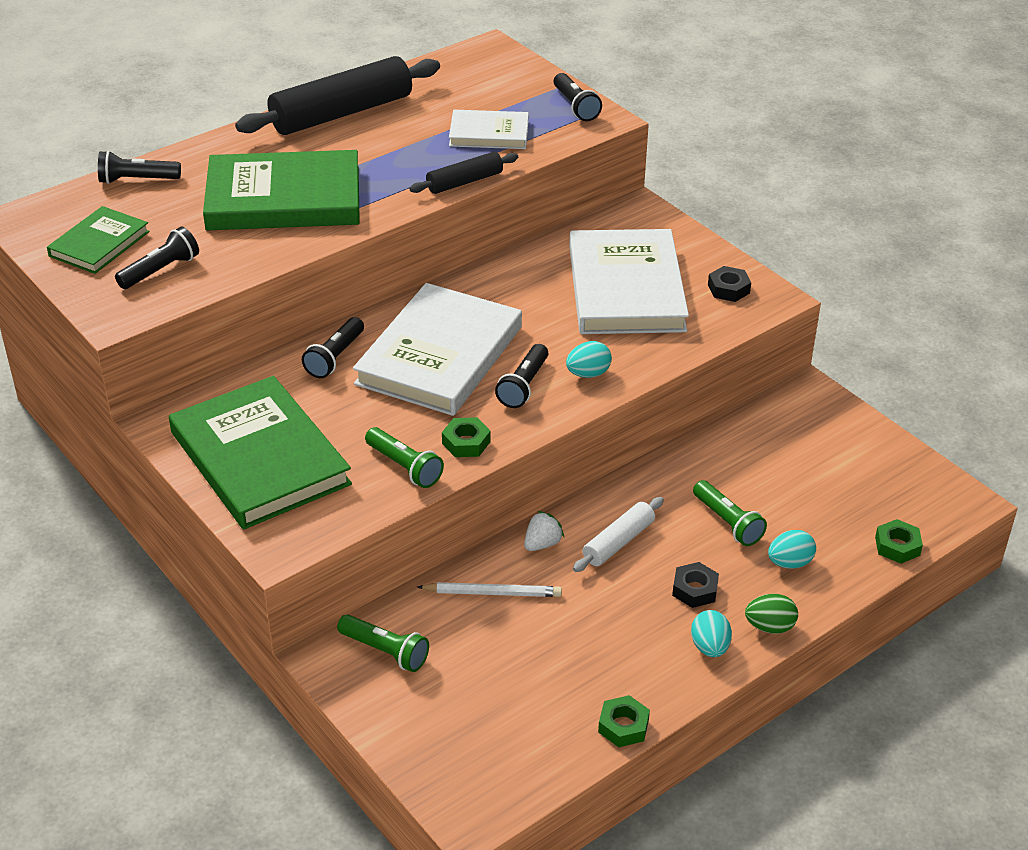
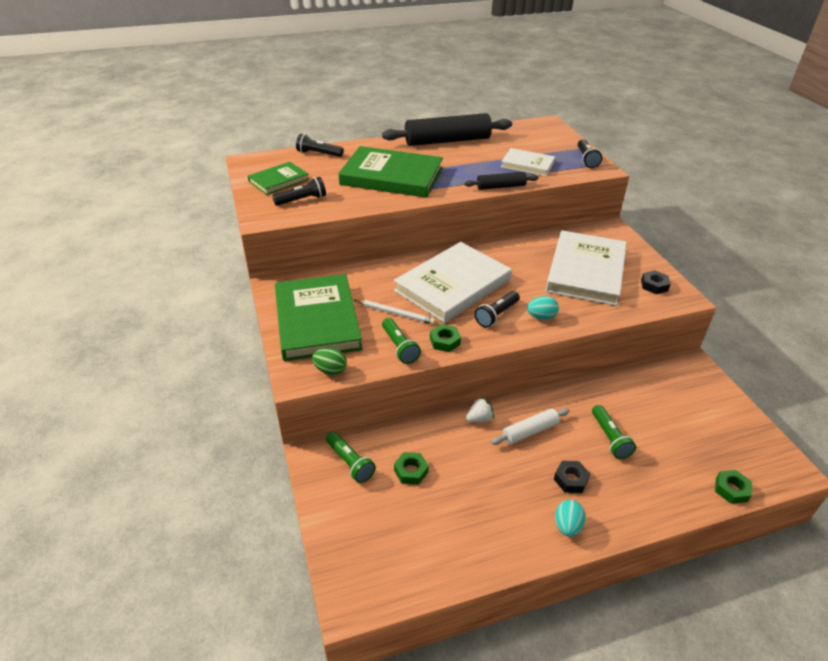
camera: 20 degrees right, 0 degrees up
black flashlight [302,317,364,378] -> none
white pencil [417,582,562,597] -> white pencil moved to [354,299,436,325]
green nut [598,695,650,747] -> green nut moved to [394,452,429,484]
green egg [745,594,798,634] -> green egg moved to [312,348,347,375]
turquoise egg [768,530,816,569] -> none

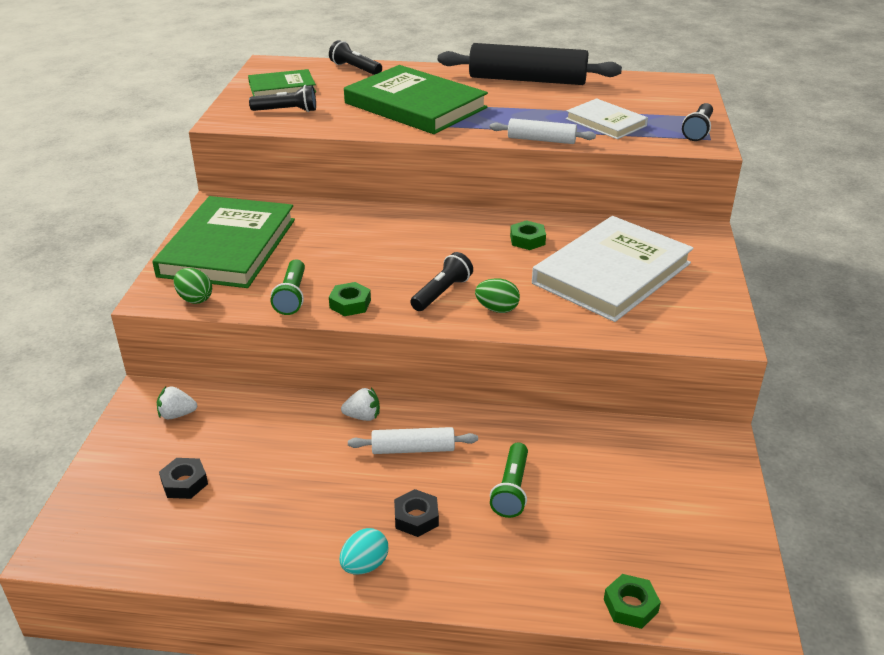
camera: 25 degrees right, 5 degrees down
green flashlight [326,432,376,483] -> white strawberry [157,386,197,419]
white pencil [354,299,436,325] -> none
white book [394,242,512,323] -> none
green nut [394,452,429,484] -> green nut moved to [510,220,546,250]
black rolling pin [464,172,539,190] -> white rolling pin [490,118,596,144]
black flashlight [475,291,520,328] -> black flashlight turned 150 degrees clockwise [410,252,473,311]
turquoise egg [527,296,559,320] -> green egg [475,278,520,313]
black nut [641,270,671,294] -> black nut moved to [159,458,208,499]

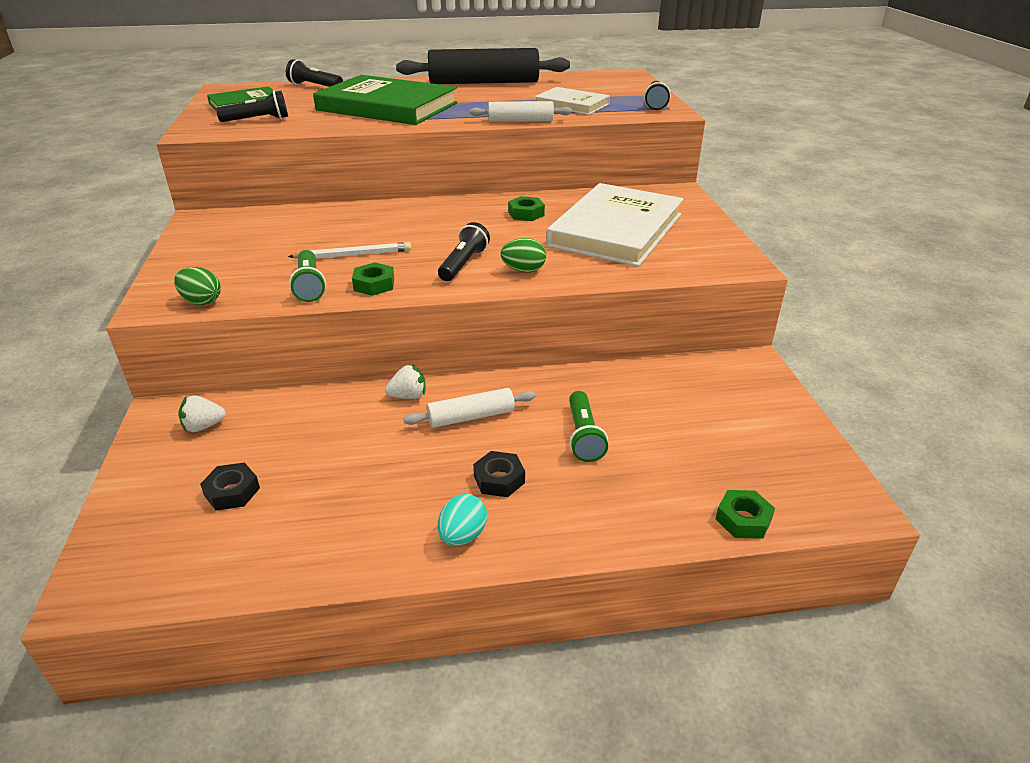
camera: 15 degrees left, 0 degrees up
green book [153,196,295,288] -> none
none -> white pencil [288,242,412,259]

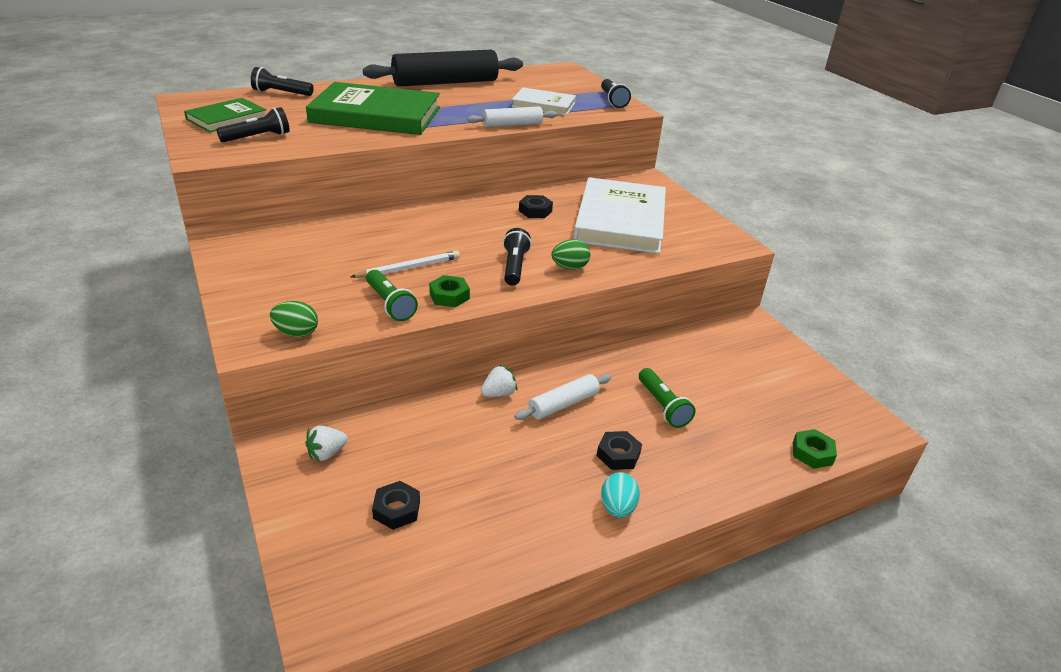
camera: 20 degrees left, 0 degrees up
green nut [508,196,545,221] -> black nut [519,195,553,218]

